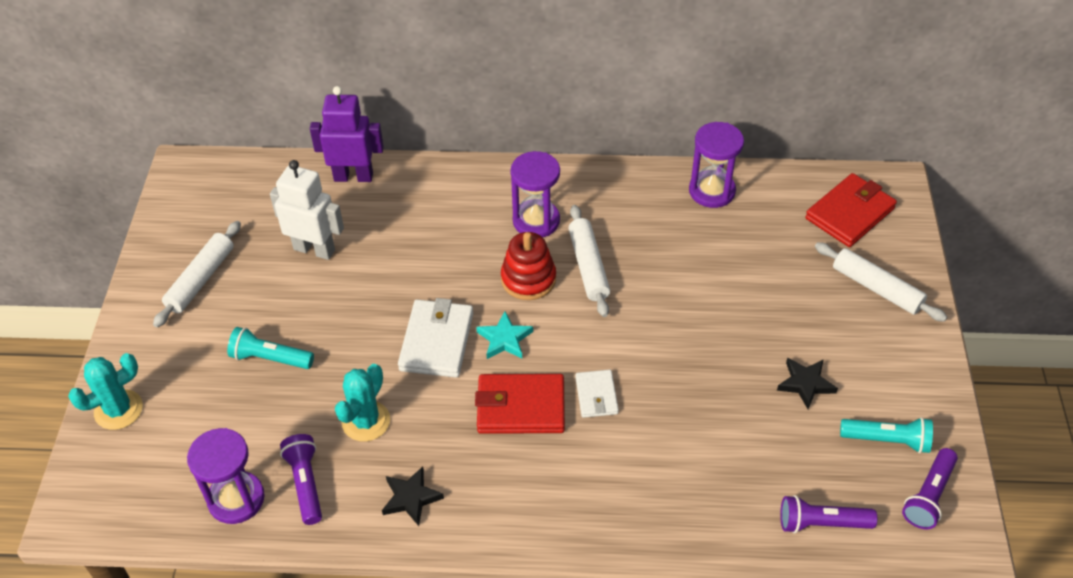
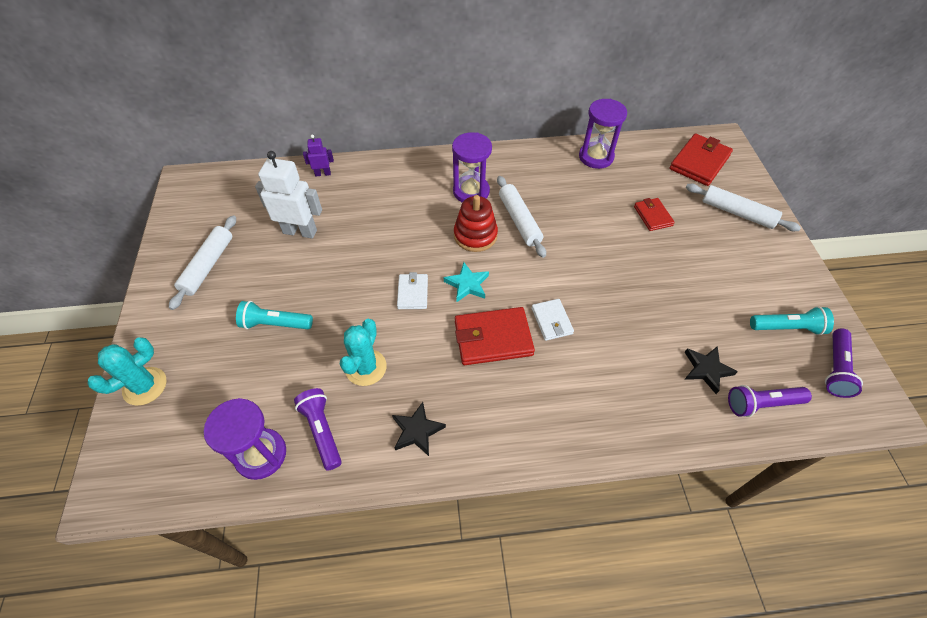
camera: 10 degrees left, 5 degrees up
purple robot [310,86,384,182] -> purple robot [303,135,334,176], size x0.51
white wallet [398,298,473,378] -> white wallet [397,272,428,309], size x0.58
black star [777,358,838,409] -> black star moved to [685,346,738,394]
none -> red wallet [634,198,675,231]

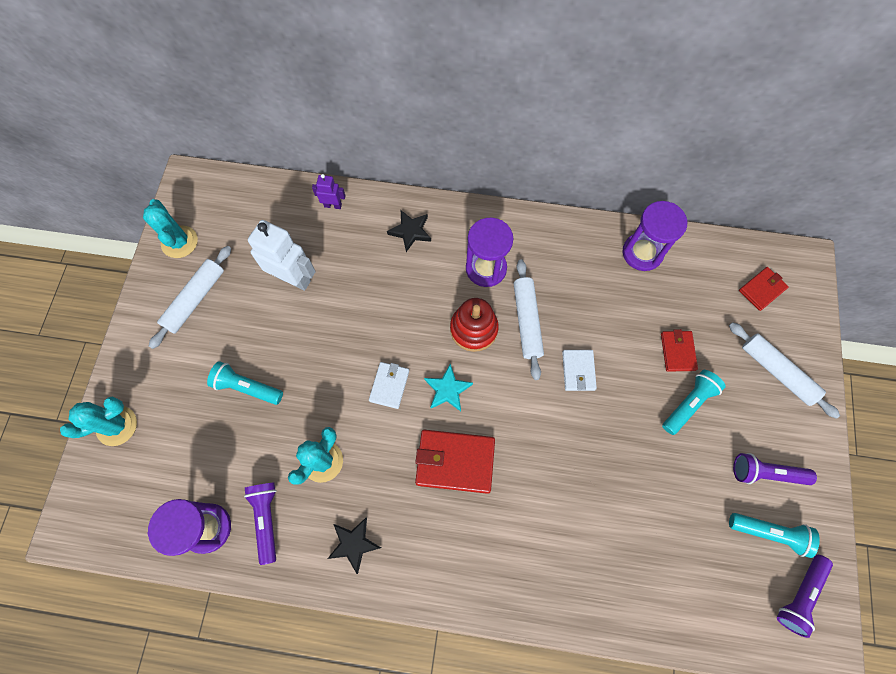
camera: 15 degrees right, 15 degrees up
white wallet [531,299,574,341] -> white wallet moved to [562,350,597,391]
red wallet [669,134,733,186] -> red wallet [739,267,789,311], size x0.58
black star [685,346,738,394] -> black star moved to [387,210,431,252]
purple flashlight [728,385,812,417] -> purple flashlight moved to [733,453,817,485]
none -> turquoise cactus [143,199,198,258]
none -> turquoise flashlight [662,370,726,435]

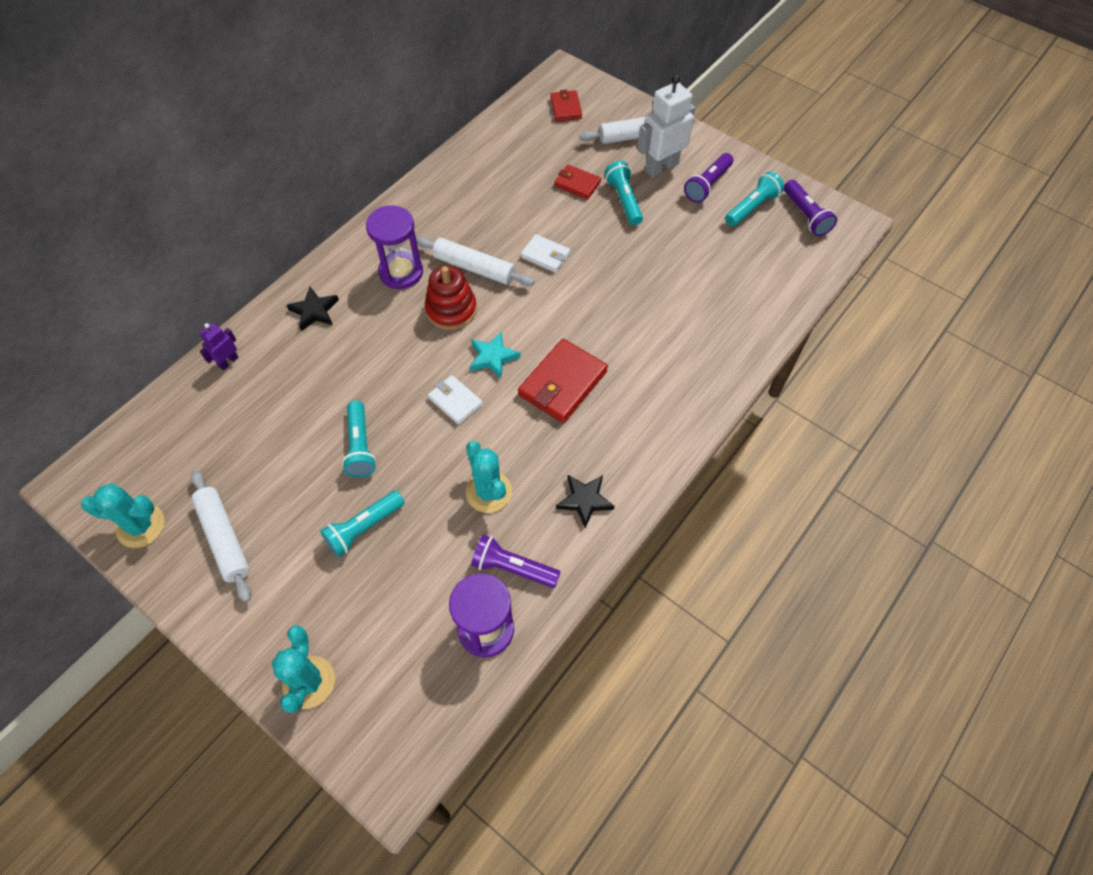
camera: 60 degrees left, 10 degrees down
white robot [248,220,316,291] -> white robot moved to [637,75,695,177]
purple hourglass [623,201,687,271] -> none
none -> turquoise flashlight [342,400,376,478]

